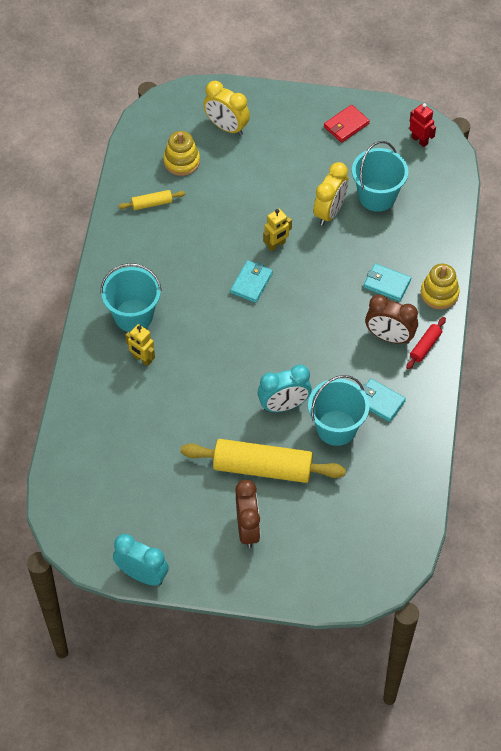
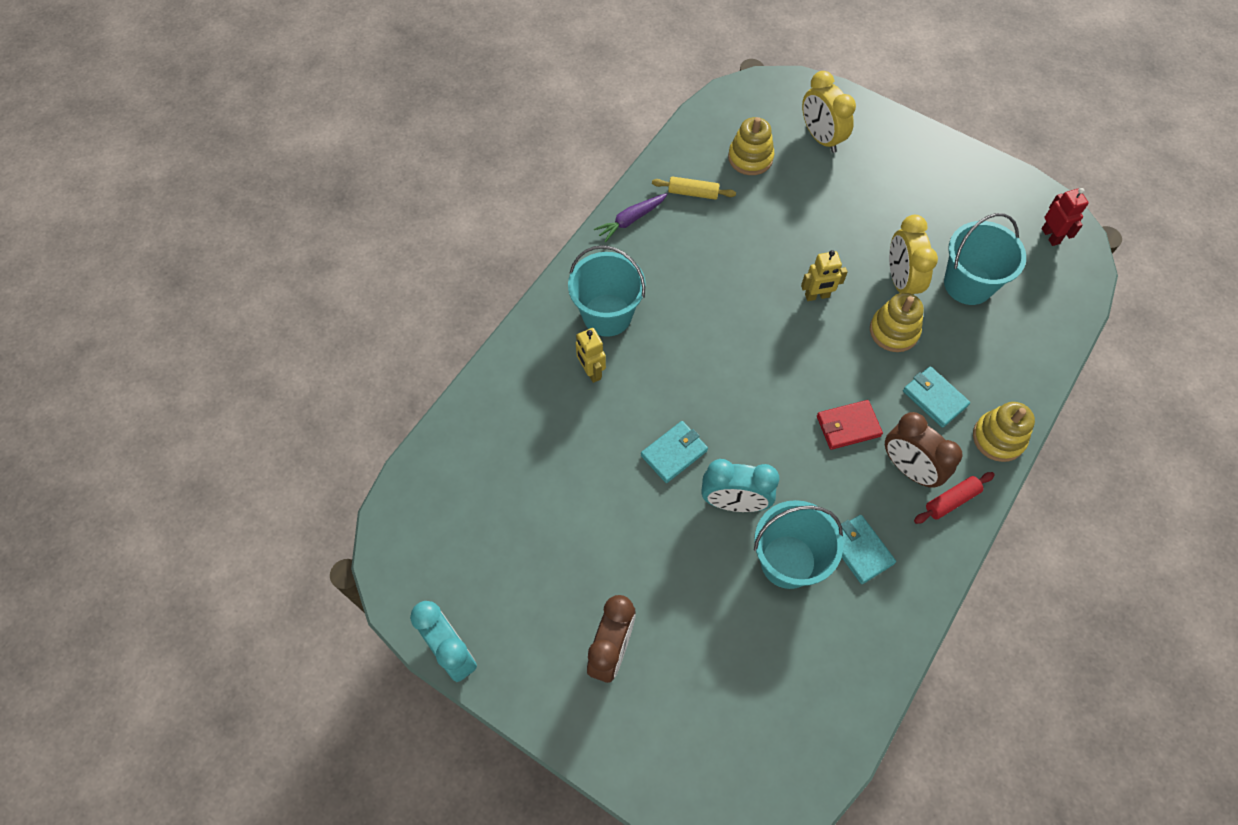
camera: 25 degrees right, 5 degrees up
yellow rolling pin [181,439,346,483] -> none
turquoise wallet [230,260,273,303] -> turquoise wallet moved to [641,421,708,483]
yellow clock [313,162,348,225] -> yellow clock turned 120 degrees clockwise [889,215,938,294]
red wallet [324,105,370,143] -> red wallet moved to [817,400,883,450]
none -> purple carrot [594,193,668,242]
none -> yellow stacking toy [870,293,924,352]

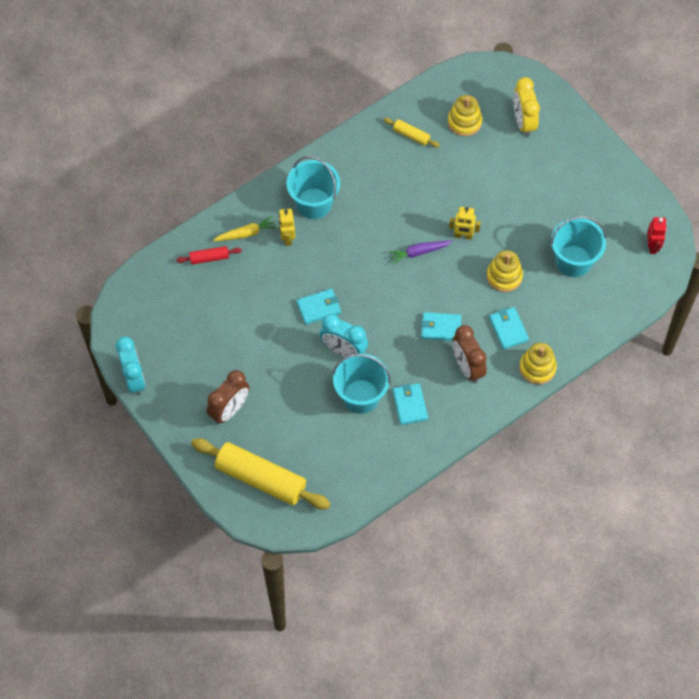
camera: 20 degrees right, 0 degrees up
purple carrot [594,193,668,242] -> purple carrot moved to [388,241,453,264]
red wallet [817,400,883,450] -> turquoise wallet [421,312,461,341]
yellow clock [889,215,938,294] -> none
red rolling pin [914,472,995,524] -> red rolling pin moved to [176,246,242,264]
none -> yellow rolling pin [191,438,331,509]
none -> yellow carrot [213,216,277,241]

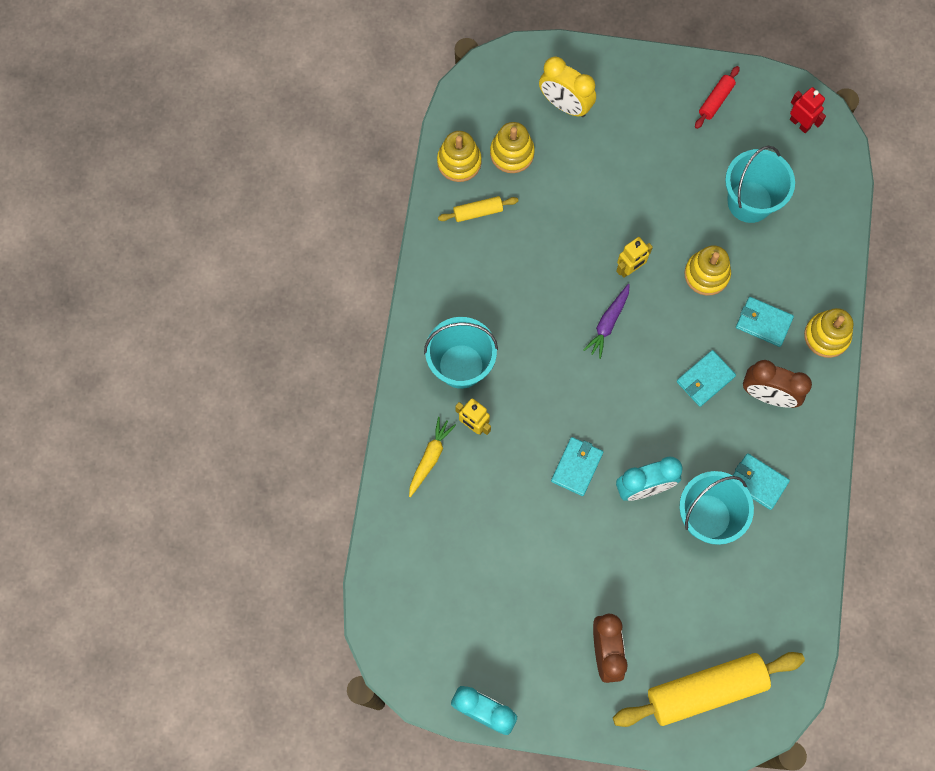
camera: 45 degrees left, 10 degrees up
red rolling pin [176,246,242,264] -> red rolling pin moved to [695,66,740,129]
none -> yellow stacking toy [437,131,482,182]

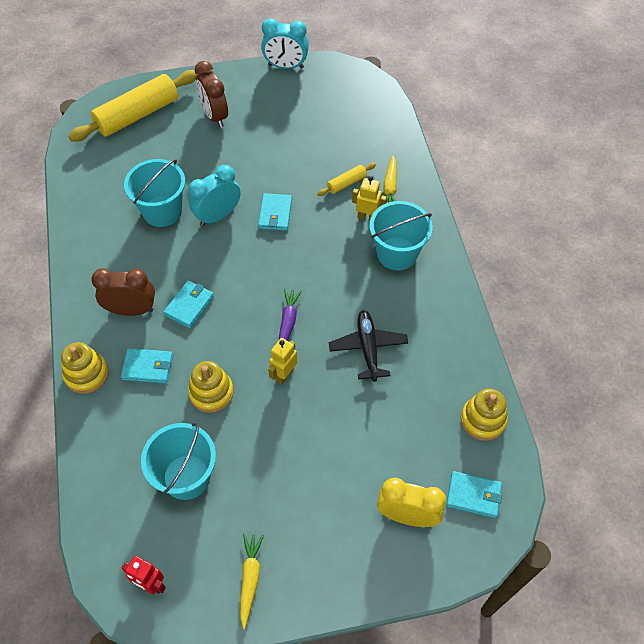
camera: 160 degrees right, 15 degrees down
yellow rolling pin [438,196,518,222] -> yellow rolling pin moved to [317,163,376,196]
yellow stacking toy [490,122,535,173] -> none
red rolling pin [695,66,740,129] -> yellow carrot [240,534,264,629]
turquoise wallet [733,453,790,510] -> turquoise wallet moved to [446,471,502,518]
none -> black plane [329,310,408,382]

